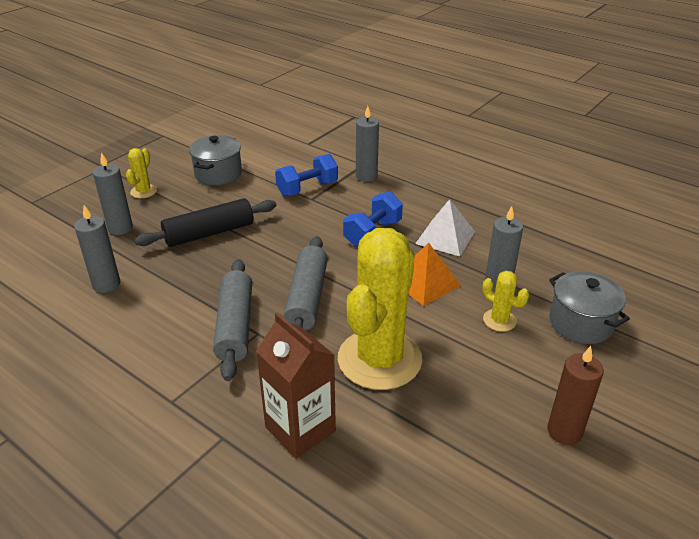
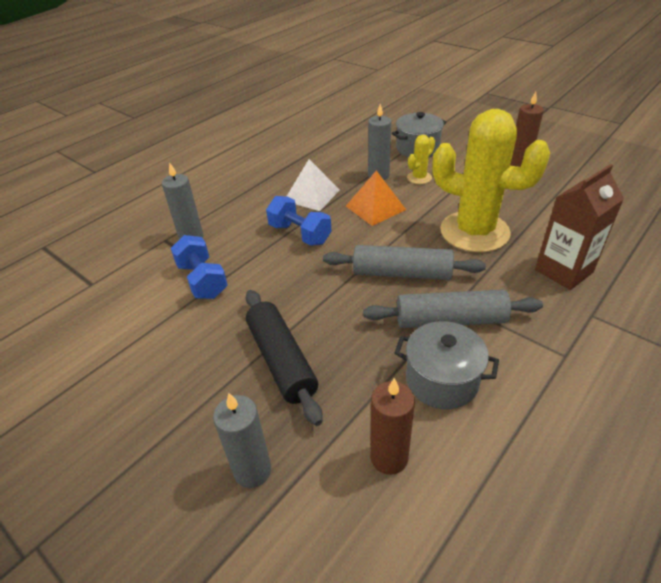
camera: 85 degrees left, 5 degrees up
grey candle [74,205,120,293] -> brown candle [370,378,415,475]
yellow cactus [126,148,157,198] -> none
grey pot [189,135,242,185] -> grey pot moved to [395,321,499,409]

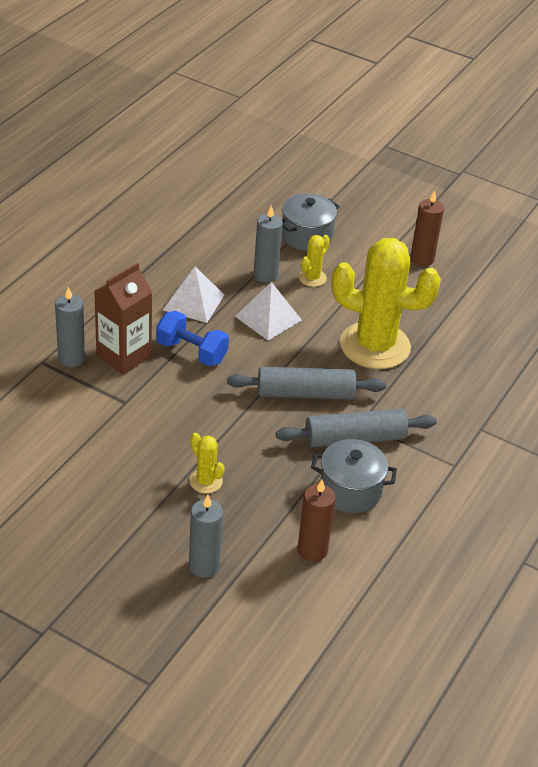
camera: 15 degrees left, 0 degrees up
blue dumbbell [171,235,228,299] -> none
black rolling pin [246,290,323,426] -> yellow cactus [189,433,225,493]
orange pyramid [346,171,406,226] -> white pyramid [235,282,302,340]
brown carton [535,164,624,290] -> brown carton moved to [94,262,152,374]

